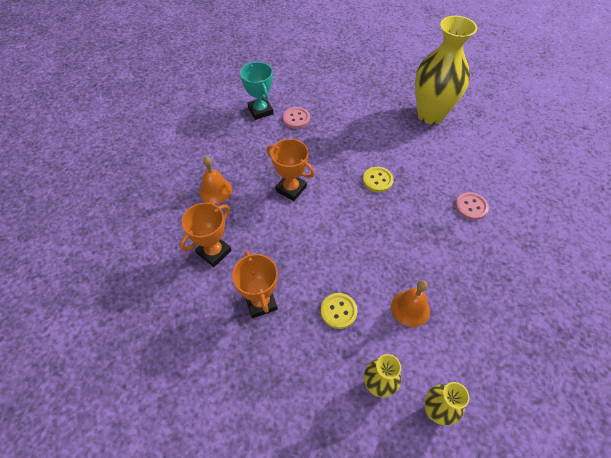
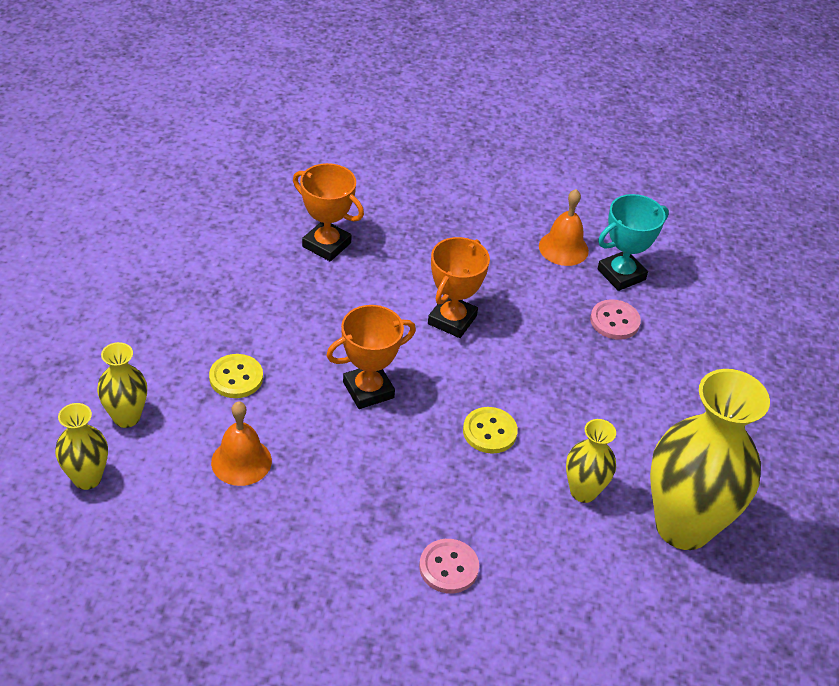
camera: 80 degrees right, 10 degrees down
orange bell [199,156,232,204] -> orange bell moved to [539,189,589,266]
orange trophy [232,251,278,318] -> orange trophy moved to [326,305,416,409]
none -> yellow vase [566,419,616,503]

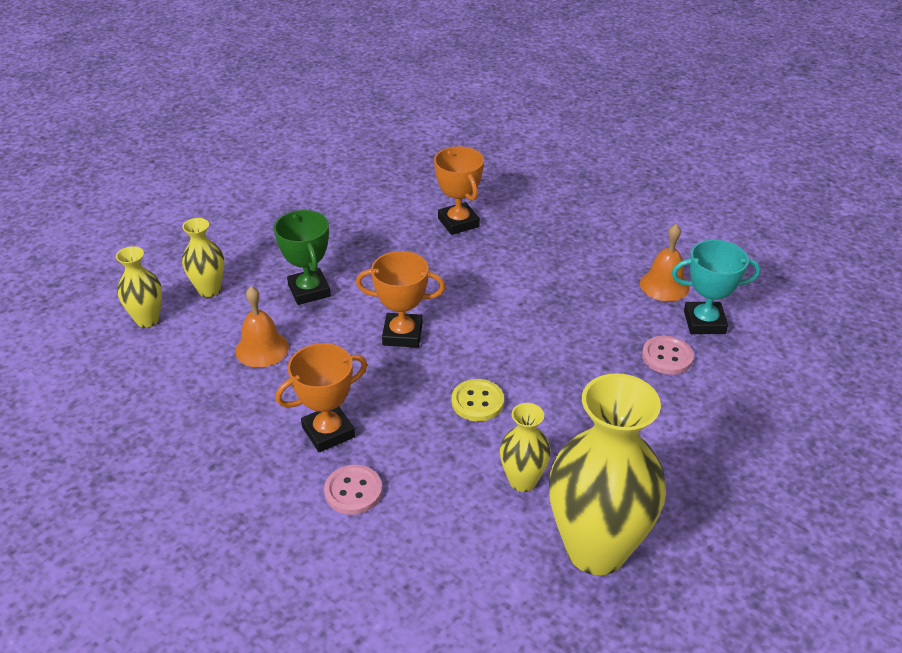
camera: 35 degrees right, 5 degrees down
yellow button [209,354,263,398] -> green trophy [274,210,331,305]
orange trophy [428,237,490,338] -> orange trophy moved to [275,343,367,452]

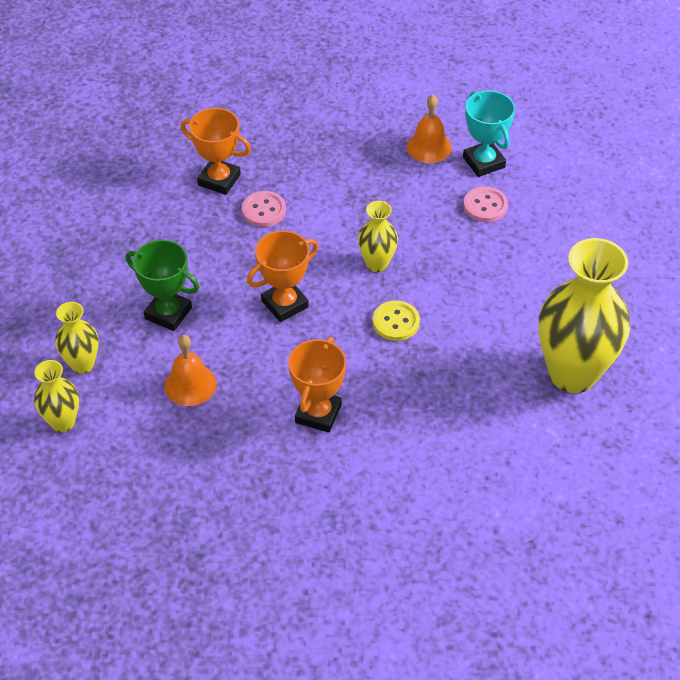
camera: 40 degrees left, 10 degrees up
pink button [324,465,382,515] -> pink button moved to [242,191,286,227]
yellow vase [500,403,551,492] -> yellow vase moved to [358,201,398,272]
turquoise trophy [672,240,761,334] -> turquoise trophy turned 75 degrees counterclockwise [463,90,515,177]

